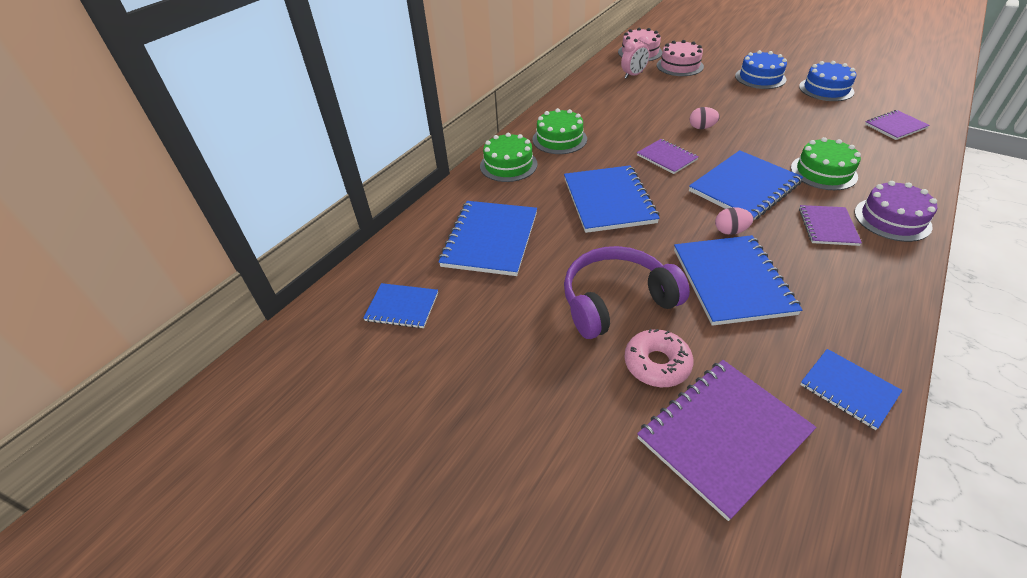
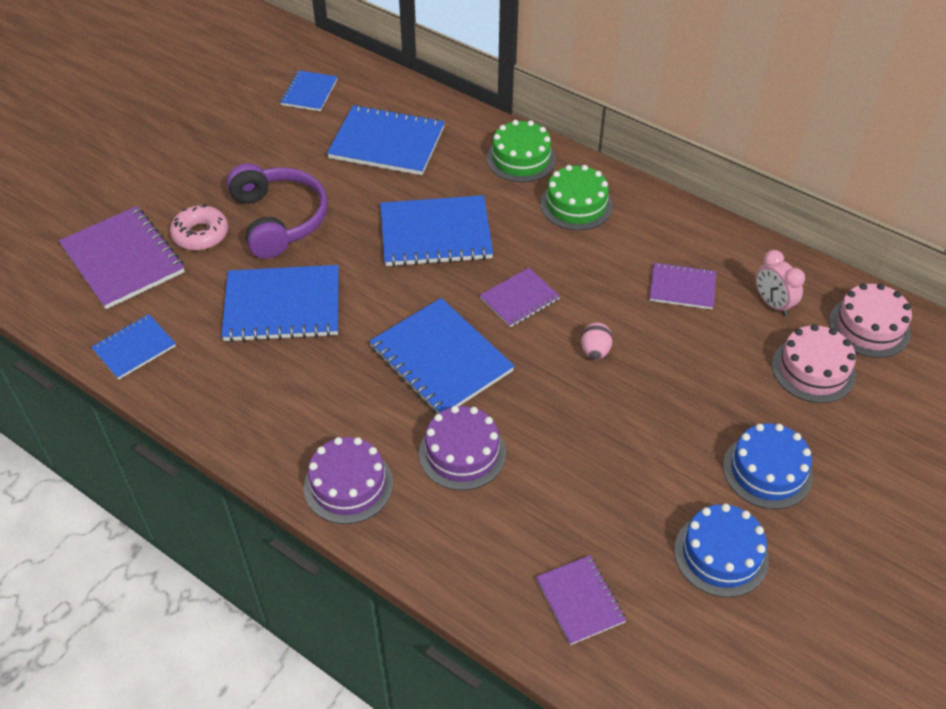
camera: 90 degrees right, 5 degrees up
pink egg [715,207,754,235] -> none
green cake [791,137,861,190] -> purple cake [419,406,506,490]
purple notebook [799,205,862,246] -> purple notebook moved to [649,262,716,310]

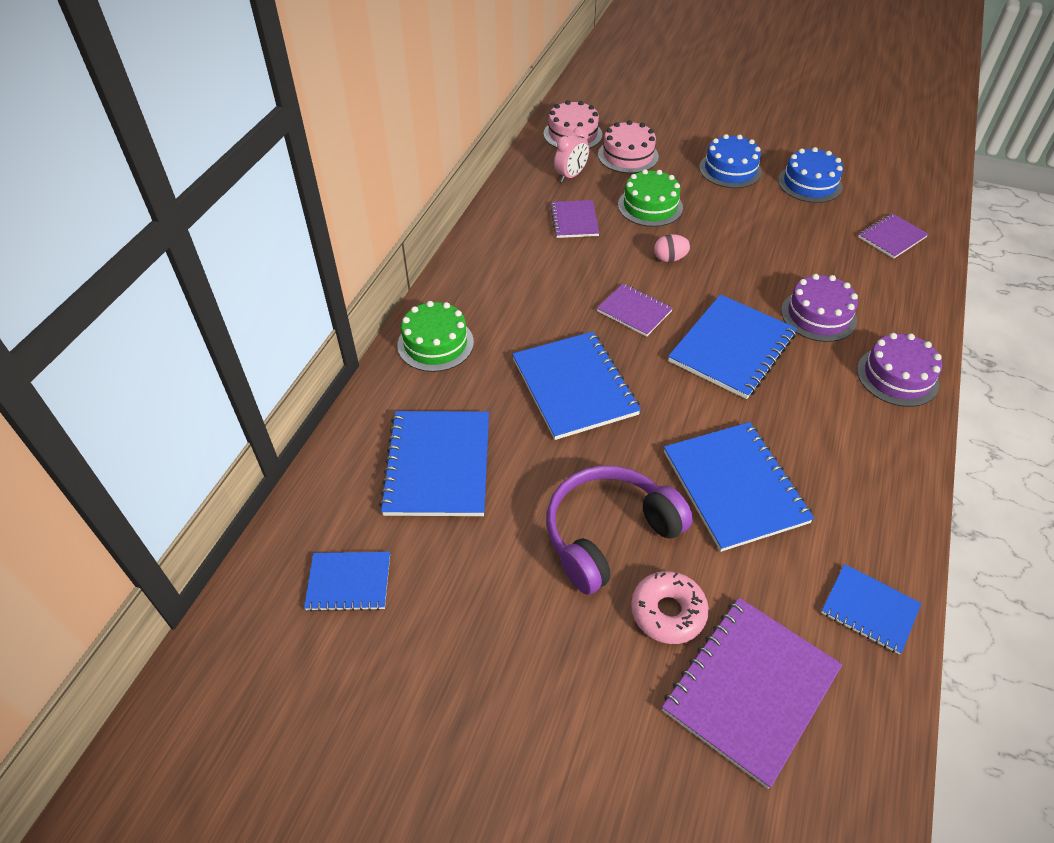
camera: 105 degrees left, 0 degrees up
green cake [540,165,613,230] -> green cake moved to [618,169,683,227]

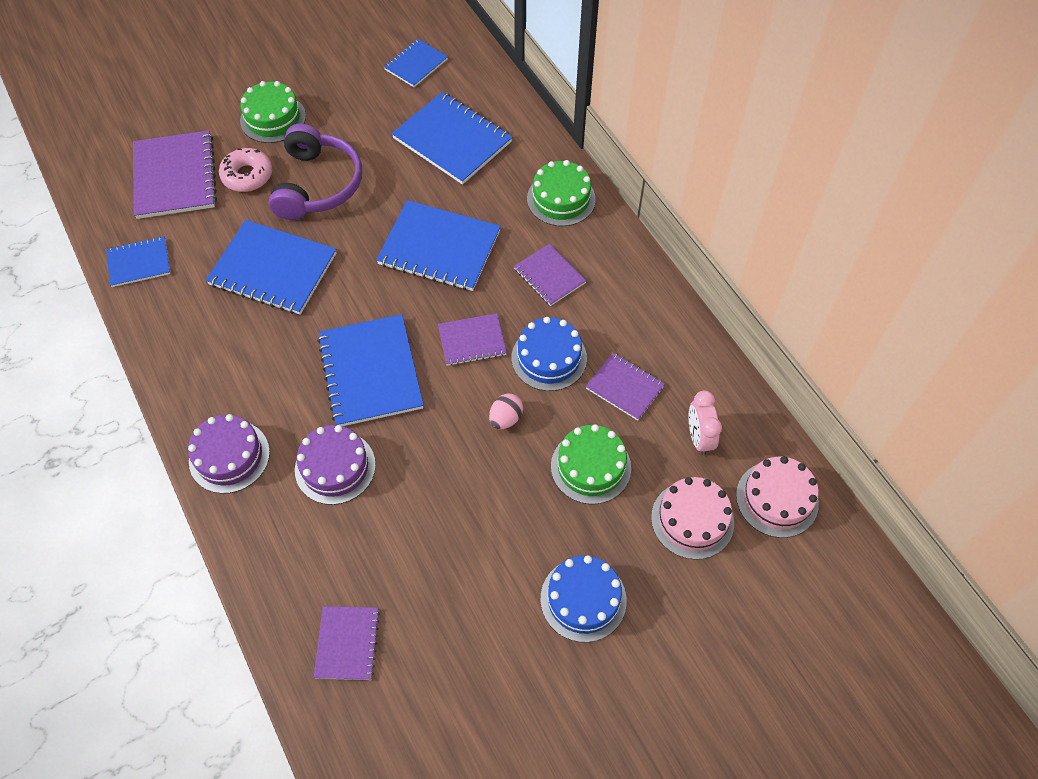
camera: 130 degrees right, 10 degrees up
blue cake [778,147,843,203] -> blue cake moved to [512,317,587,391]
none -> green cake [240,81,306,143]
none -> purple notebook [514,243,587,306]

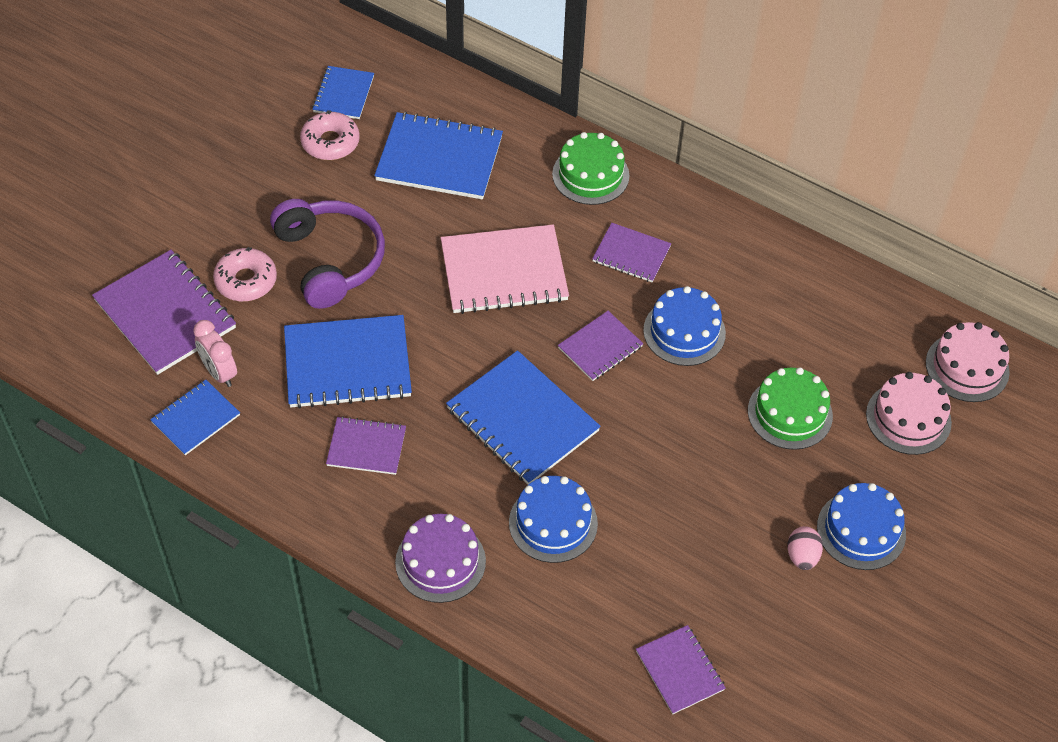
camera: 30 degrees left, 5 degrees down
green cake [240,81,306,143] -> none
purple cake [295,425,376,505] -> blue cake [509,476,598,563]
blue notebook [376,200,501,291] -> pink notebook [441,224,569,314]
pink egg [489,394,523,429] -> pink egg moved to [787,526,823,570]
purple notebook [586,353,665,420] -> purple notebook moved to [326,416,406,475]
pink clock [689,390,722,455] -> pink clock moved to [193,320,237,387]
none -> pink donut [300,110,360,160]

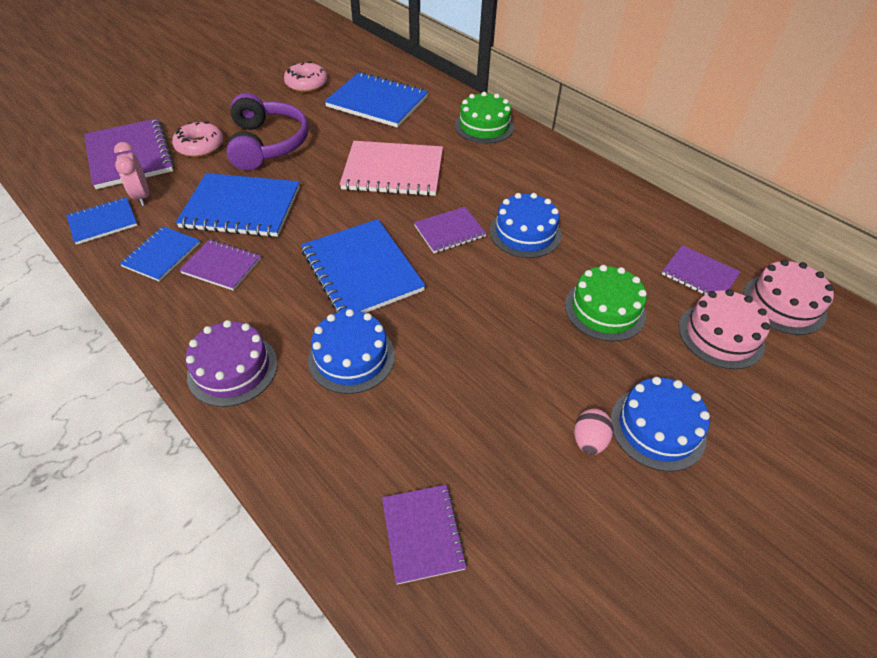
camera: 15 degrees right, 5 degrees down
blue notebook [312,66,374,119] -> blue notebook moved to [119,226,200,282]
purple notebook [592,223,671,283] -> purple notebook moved to [662,245,741,295]

